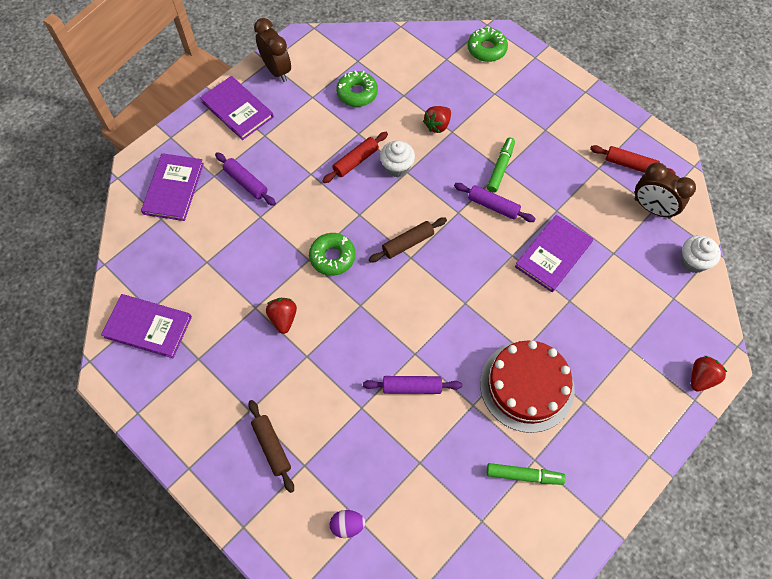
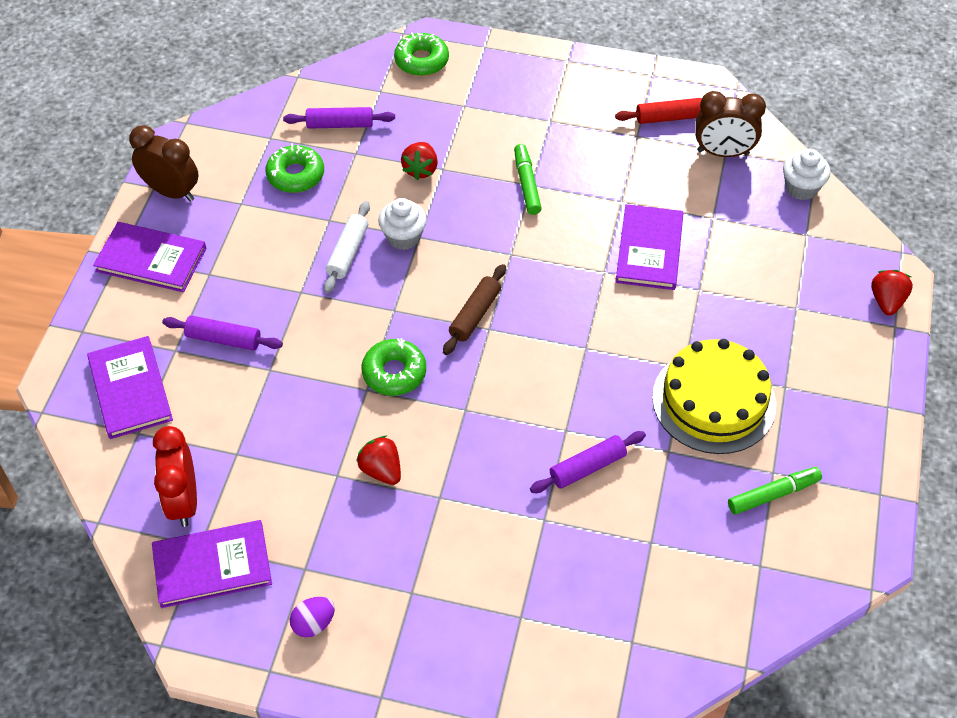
camera: 30 degrees left, 10 degrees down
brown rolling pin [248,400,294,493] -> none
red rolling pin [322,132,388,183] -> white rolling pin [324,201,370,293]
purple egg [330,510,365,538] -> purple egg moved to [290,597,335,637]
purple rolling pin [454,183,536,222] -> purple rolling pin moved to [283,107,395,129]
red cake [480,340,575,433] -> yellow cake [652,339,776,454]
none -> red clock [153,426,197,527]

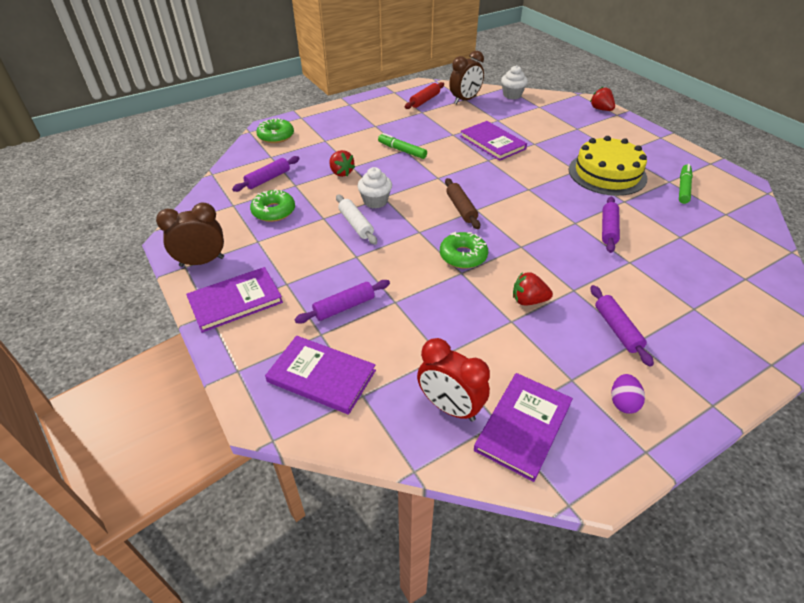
camera: 45 degrees left, 10 degrees down
none -> purple rolling pin [590,285,654,367]

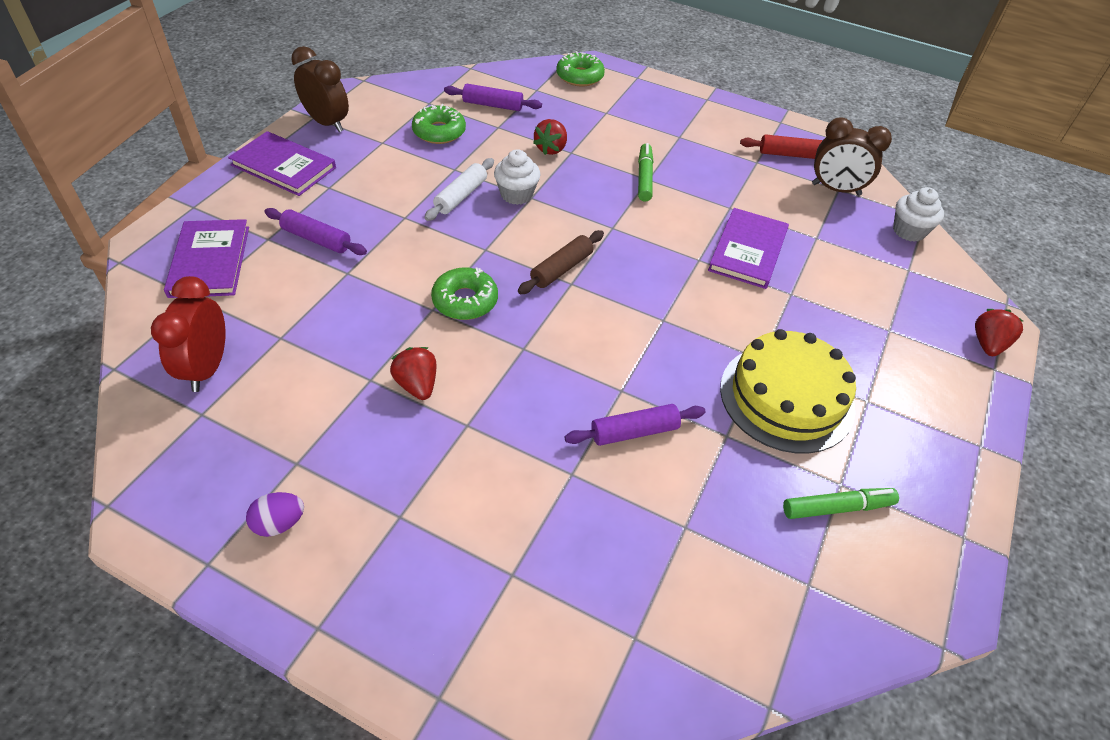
camera: 55 degrees right, 5 degrees up
purple book [474,373,573,482] -> none
purple rolling pin [590,285,654,367] -> none

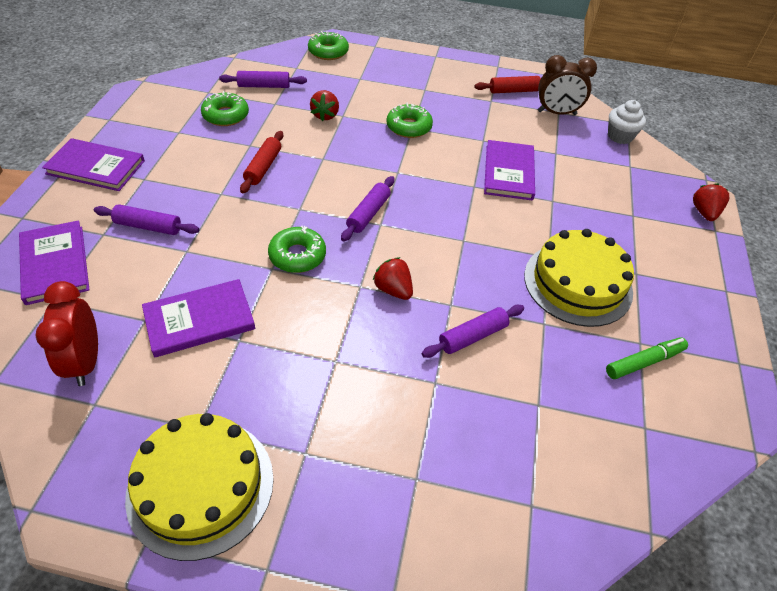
camera: 15 degrees left, 0 degrees up
purple egg [246,492,304,537] -> yellow cake [125,413,274,561]
brown clock [291,46,349,132] -> none
red strawberry [390,347,437,400] -> red strawberry moved to [372,257,413,300]
white rolling pin [424,158,494,221] -> red rolling pin [240,131,283,193]
white cupcake [494,149,540,205] -> none
brown rolling pin [518,230,604,294] -> purple rolling pin [341,176,394,242]
green marker [638,143,653,201] -> green donut [387,103,433,138]
none -> purple book [142,279,255,357]

